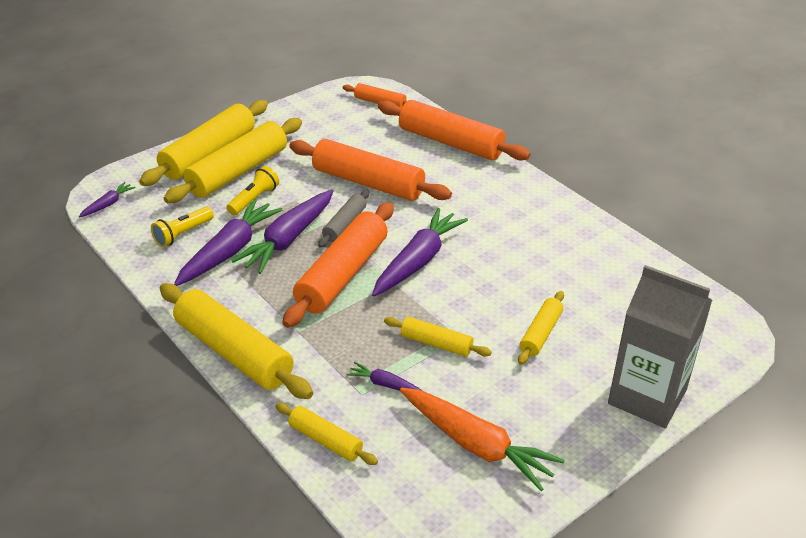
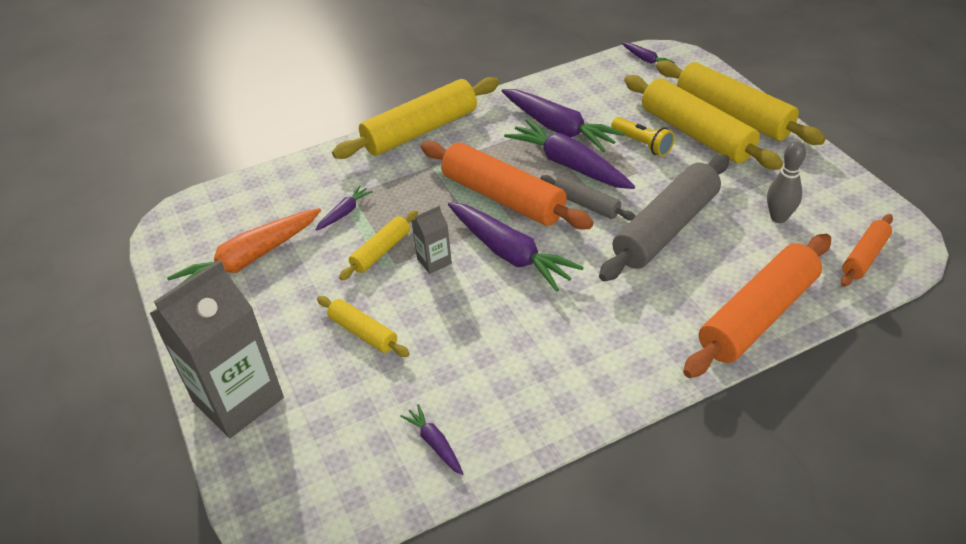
camera: 105 degrees right, 5 degrees up
yellow flashlight [151,206,214,247] -> none
yellow rolling pin [275,403,378,465] -> none
orange rolling pin [289,139,452,201] -> grey rolling pin [599,154,729,282]
none -> purple carrot [400,404,463,475]
none -> grey carton [411,206,452,274]
none -> grey bowling pin [767,141,806,223]

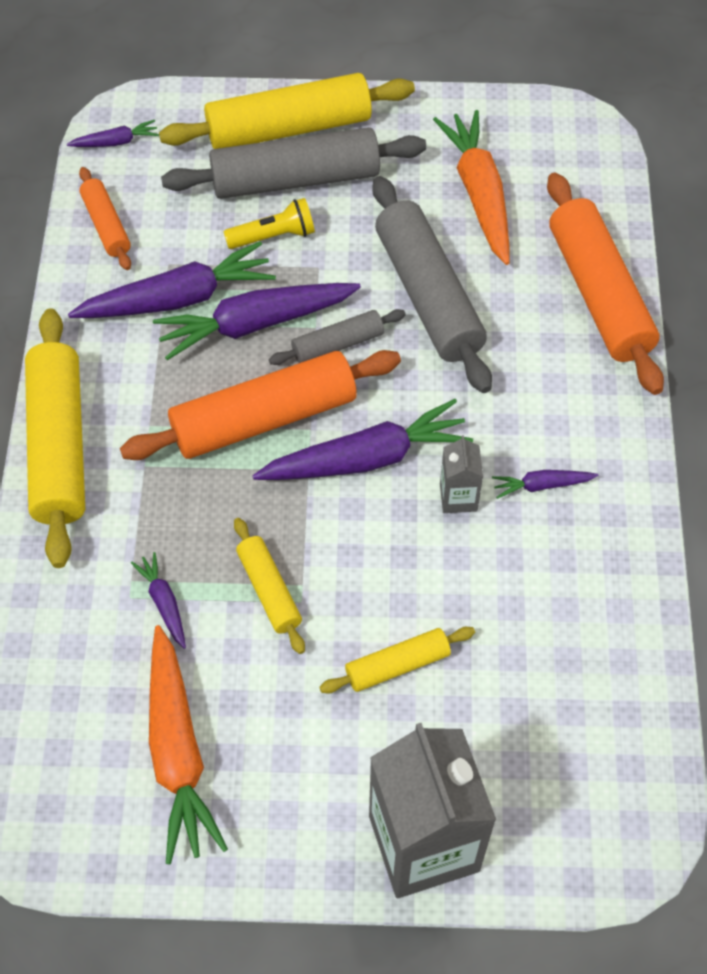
camera: 65 degrees left, 15 degrees up
purple carrot [400,404,463,475] -> purple carrot moved to [492,470,598,499]
grey carton [411,206,452,274] -> grey carton moved to [440,435,483,513]
yellow rolling pin [624,75,783,170] -> grey rolling pin [161,127,427,199]
grey bowling pin [767,141,806,223] -> orange carrot [433,110,509,265]
orange rolling pin [841,214,893,287] -> orange rolling pin moved to [79,167,131,270]

